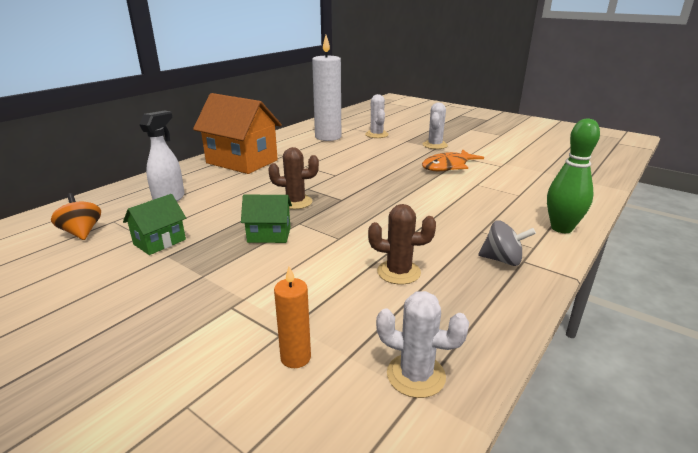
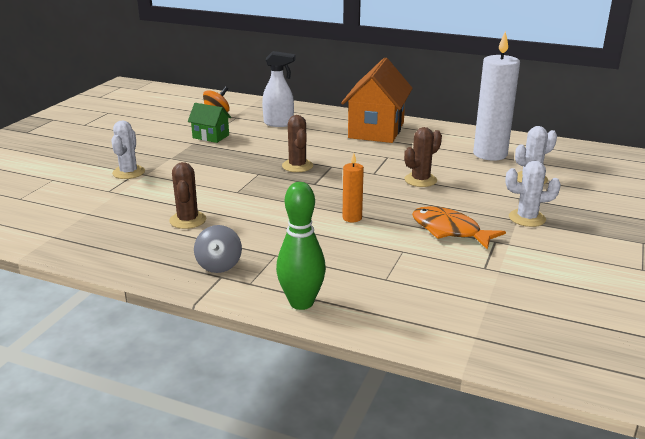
camera: 75 degrees right, 0 degrees up
green house [241,195,292,243] -> none
orange candle [274,266,311,368] -> orange candle moved to [342,153,364,222]
white cactus [376,291,469,398] -> white cactus moved to [111,120,145,179]
none -> brown cactus [404,127,442,187]

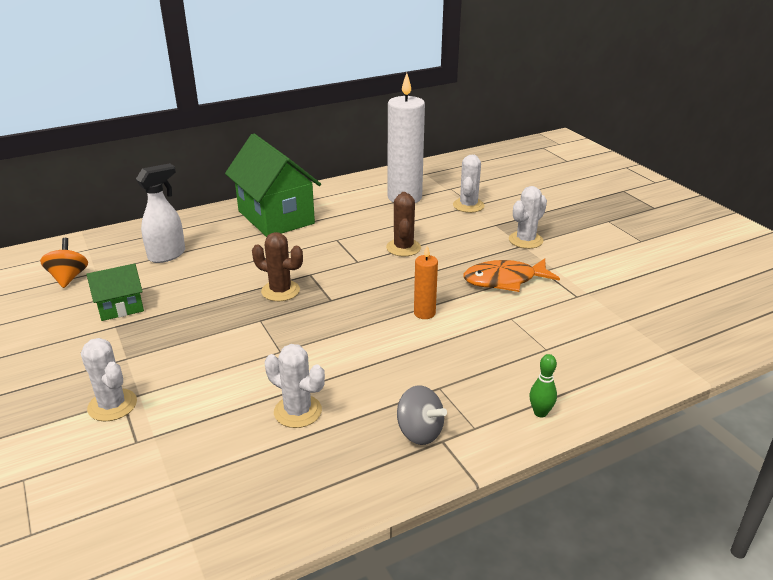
camera: 50 degrees left, 5 degrees up
brown cactus [169,162,206,229] -> white cactus [265,344,325,428]
green bowling pin [276,182,326,310] -> green bowling pin [530,354,557,418], size x0.51
orange house [341,57,413,143] -> green house [225,134,321,237]

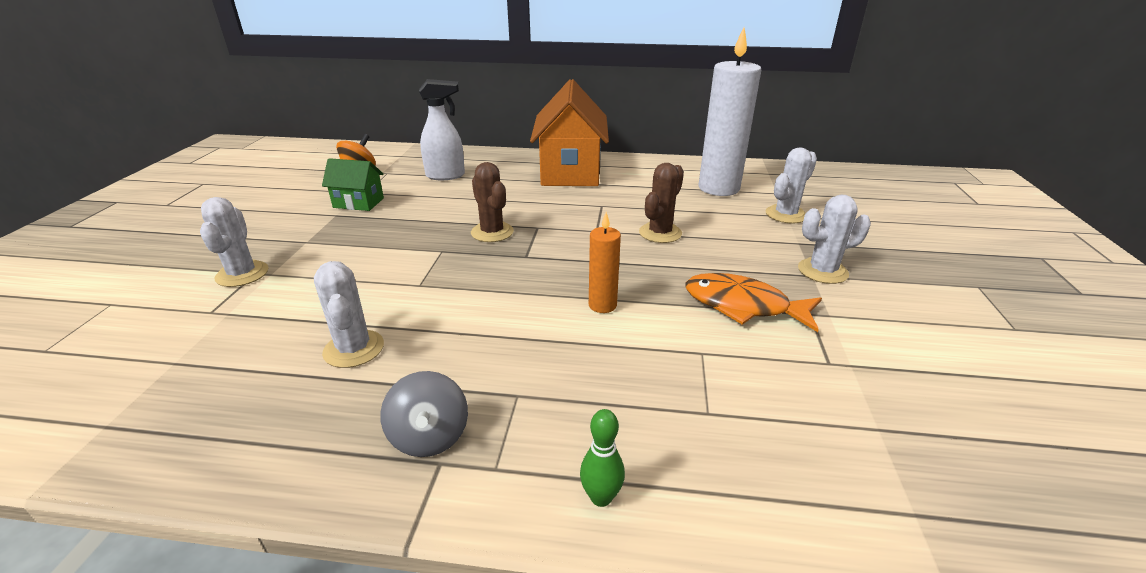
camera: 35 degrees right, 0 degrees up
green house [225,134,321,237] -> orange house [530,79,609,186]

